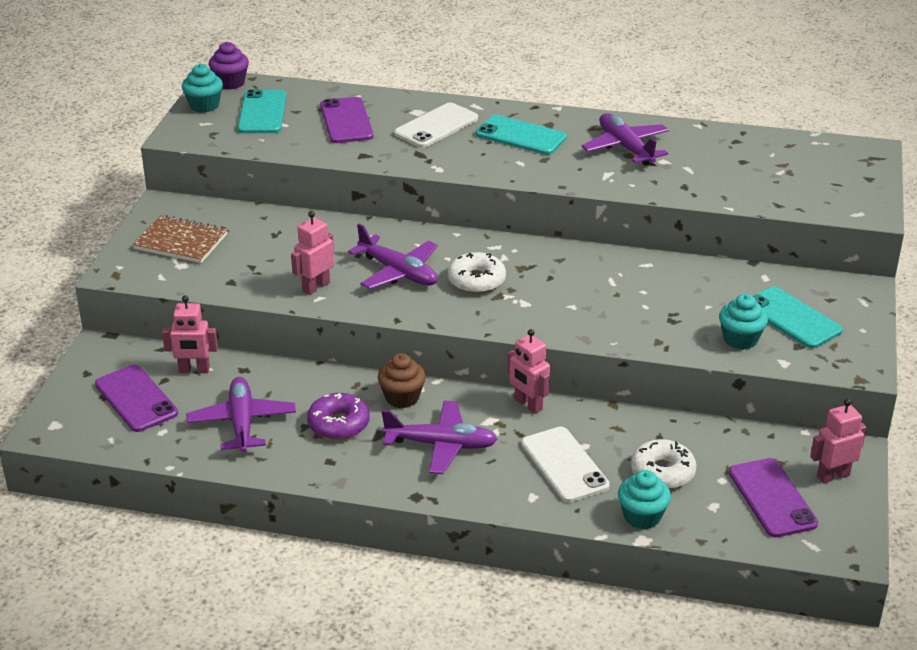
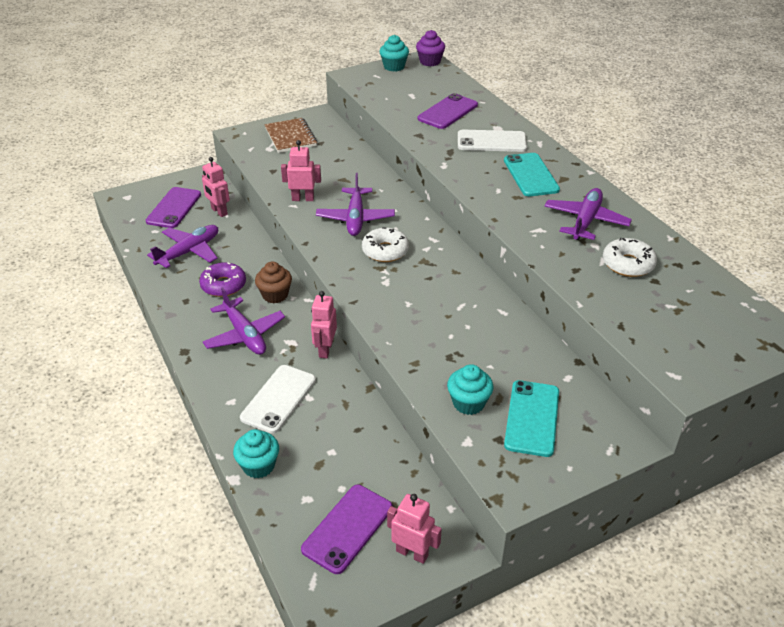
camera: 50 degrees right, 5 degrees up
turquoise phone [238,89,286,133] -> none
white donut [631,439,697,489] -> white donut moved to [603,238,657,277]

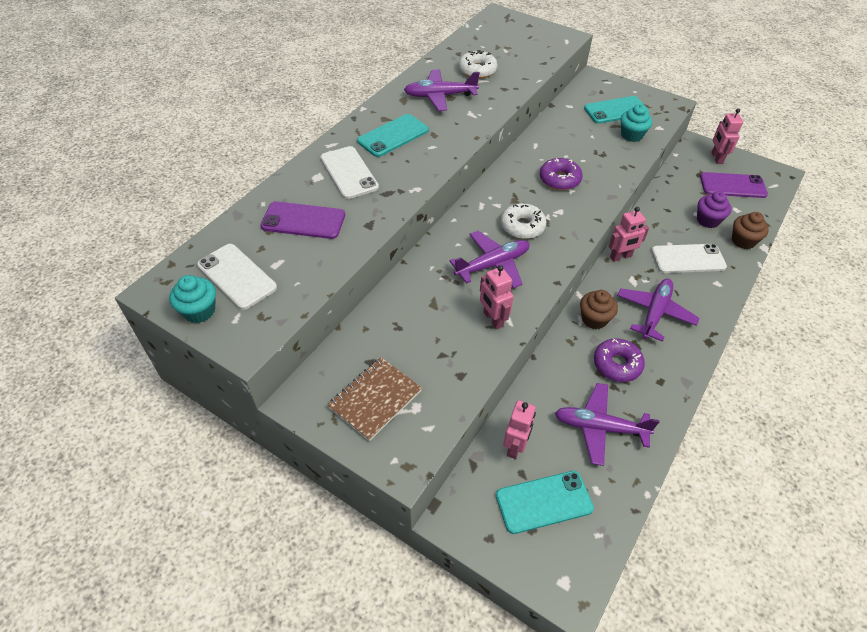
camera: 120 degrees left, 10 degrees up
purple phone [146,187,201,228] -> turquoise phone [496,471,594,534]
turquoise cupcake [233,429,279,479] -> brown cupcake [732,212,769,249]
purple cupcake [416,30,445,66] -> purple cupcake moved to [697,191,732,228]
none -> white phone [197,244,277,310]
none -> purple donut [540,158,583,190]

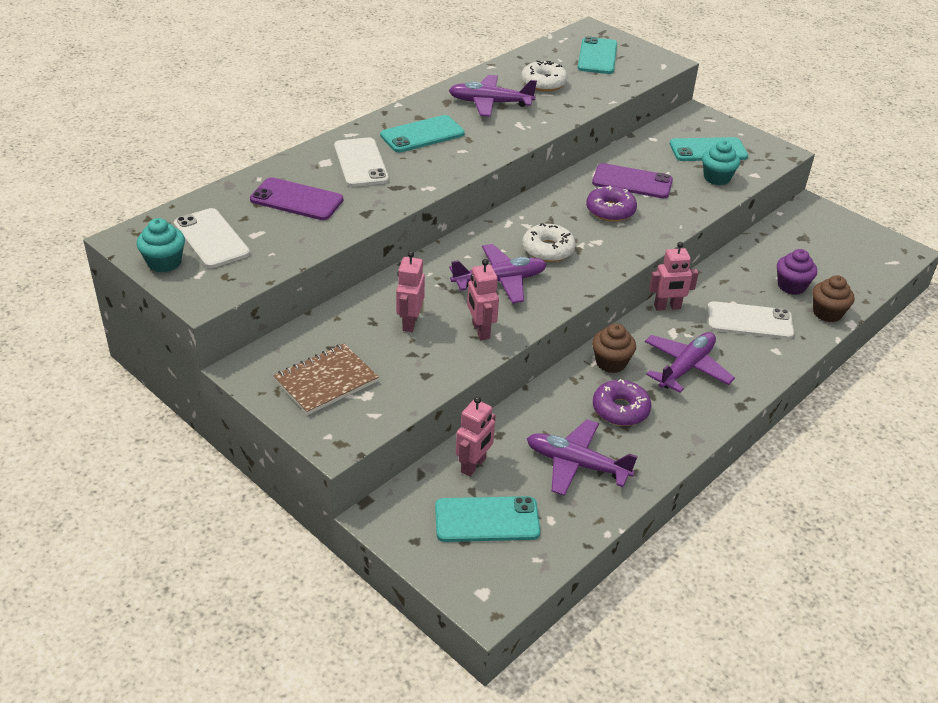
camera: 10 degrees right, 10 degrees down
purple phone [700,172,768,198] -> purple phone moved to [592,163,673,198]
pink robot [711,108,743,164] -> pink robot moved to [396,251,425,332]
none -> turquoise phone [578,36,617,74]

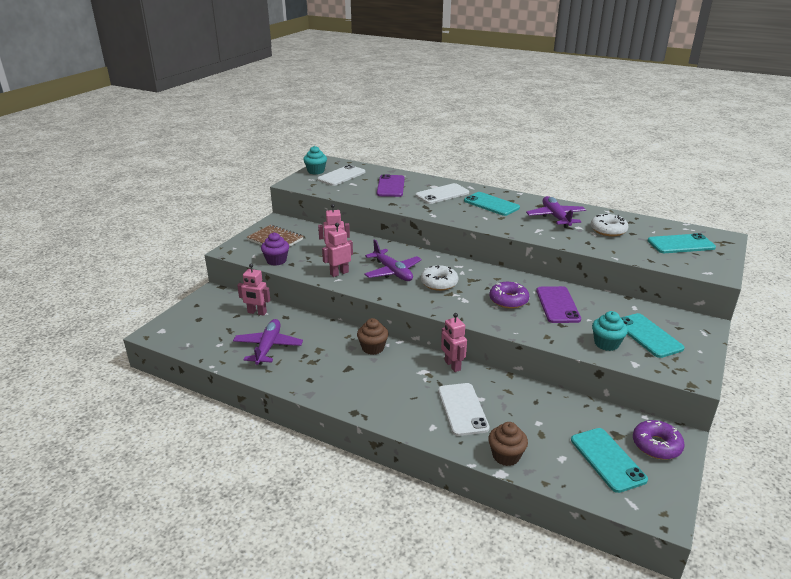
camera: 75 degrees right, 10 degrees down
turquoise phone [435,496,541,542] -> turquoise phone moved to [571,428,648,493]
purple donut [593,379,652,426] -> purple donut moved to [633,420,685,459]
purple plane [645,332,735,393] -> none
purple cupcake [777,249,817,295] -> purple cupcake moved to [261,233,289,266]

